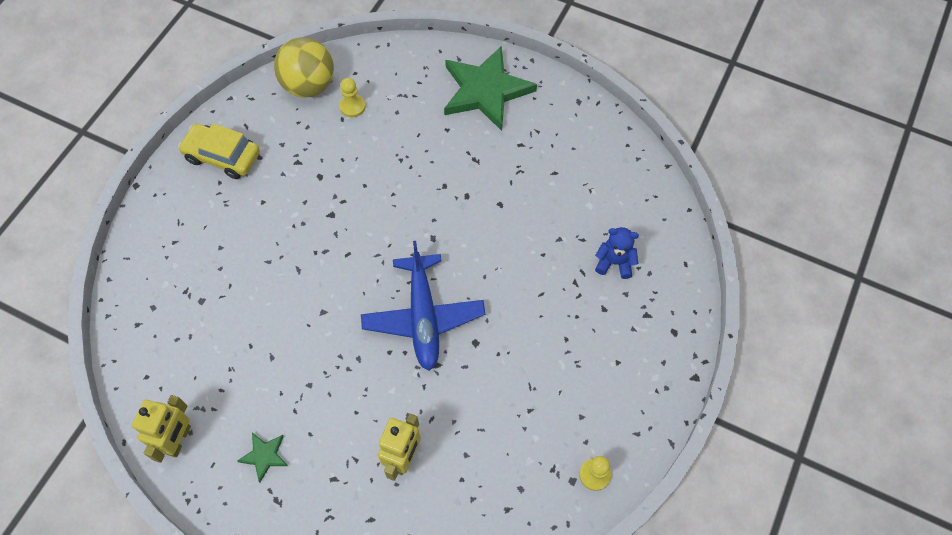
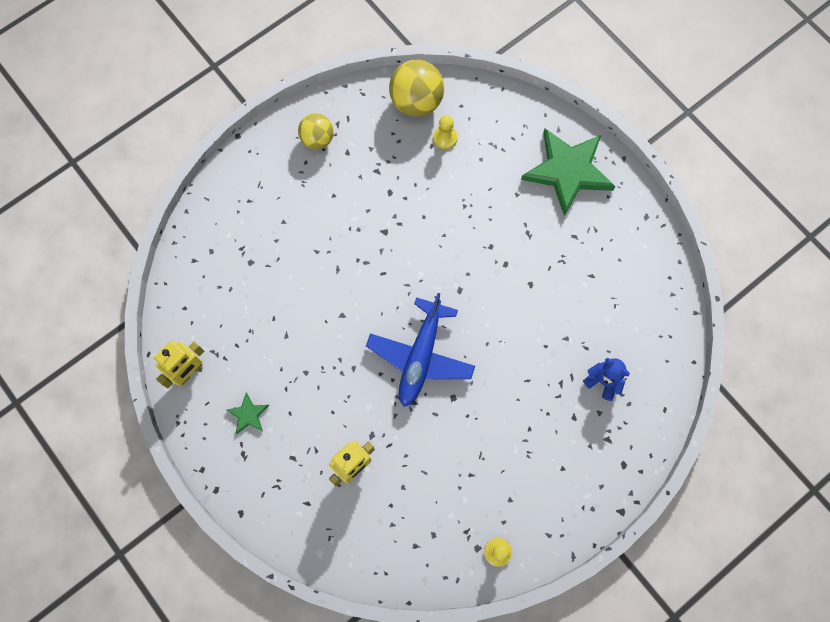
camera: 25 degrees right, 10 degrees up
yellow car [178,123,260,179] -> yellow ball [298,113,334,149]

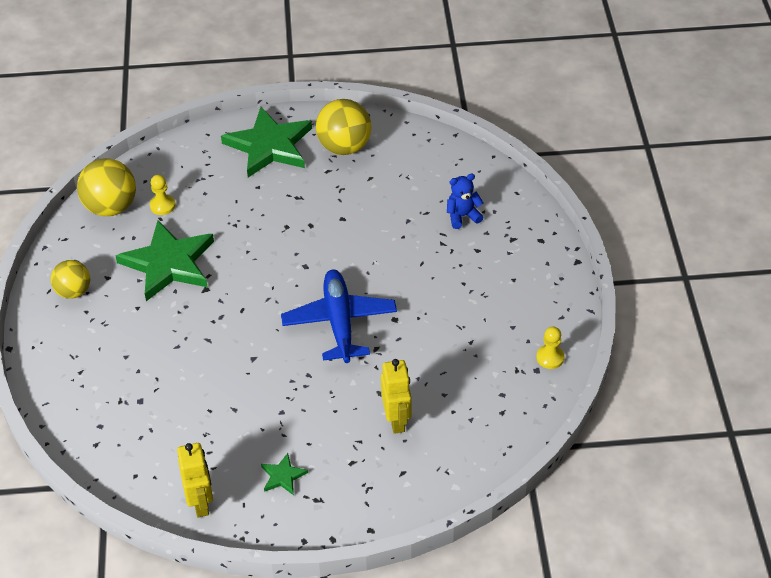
camera: 55 degrees left, 25 degrees down
blue plane [366,293,475,407] -> blue plane turned 150 degrees counterclockwise [281,269,397,363]
none -> green star [116,220,214,301]
none -> yellow ball [316,99,372,155]

